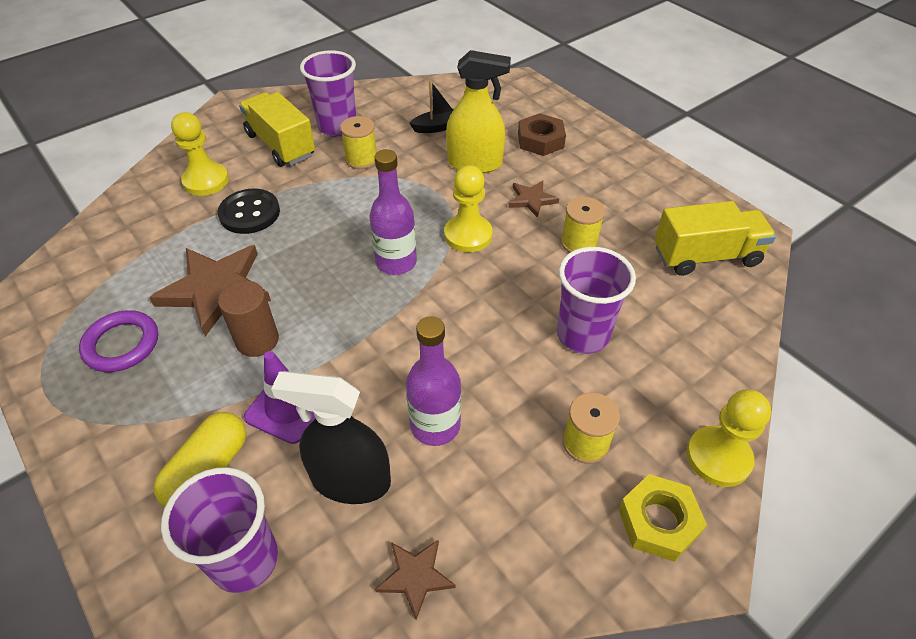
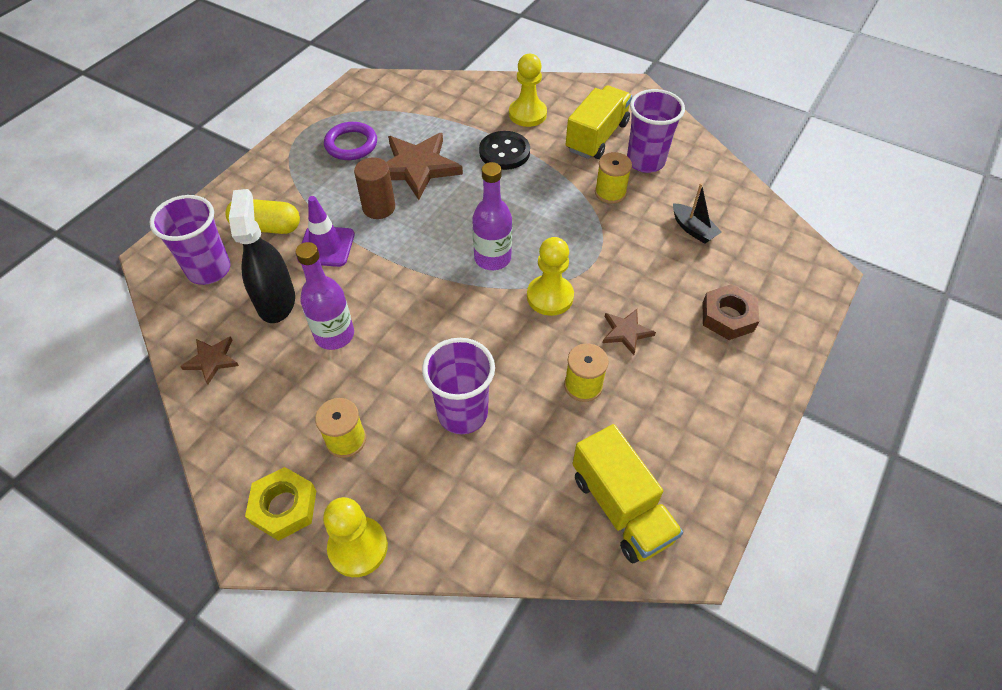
camera: 70 degrees right, 5 degrees up
yellow spray bottle [446,50,511,173] -> none

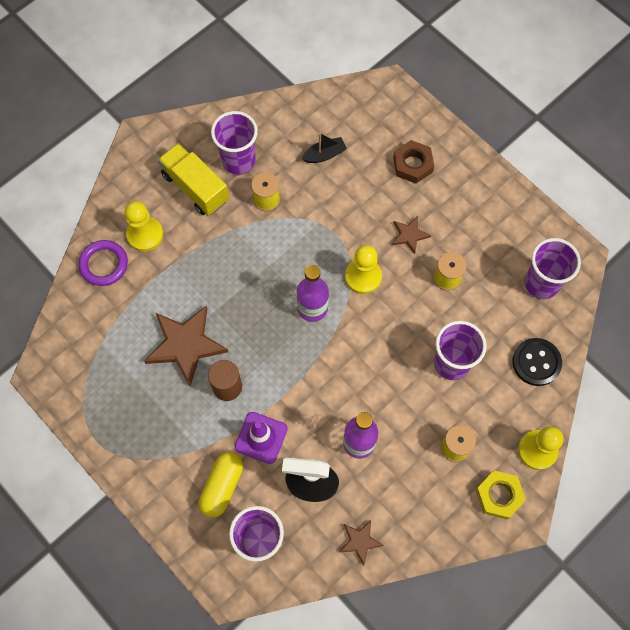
camera: 75 degrees left, 15 degrees up
purple ring [324,122,377,160] -> purple ring moved to [78,240,128,286]
black button [479,131,530,170] -> black button moved to [512,338,562,386]
yellow truck [572,424,683,563] -> purple cup [524,238,581,299]

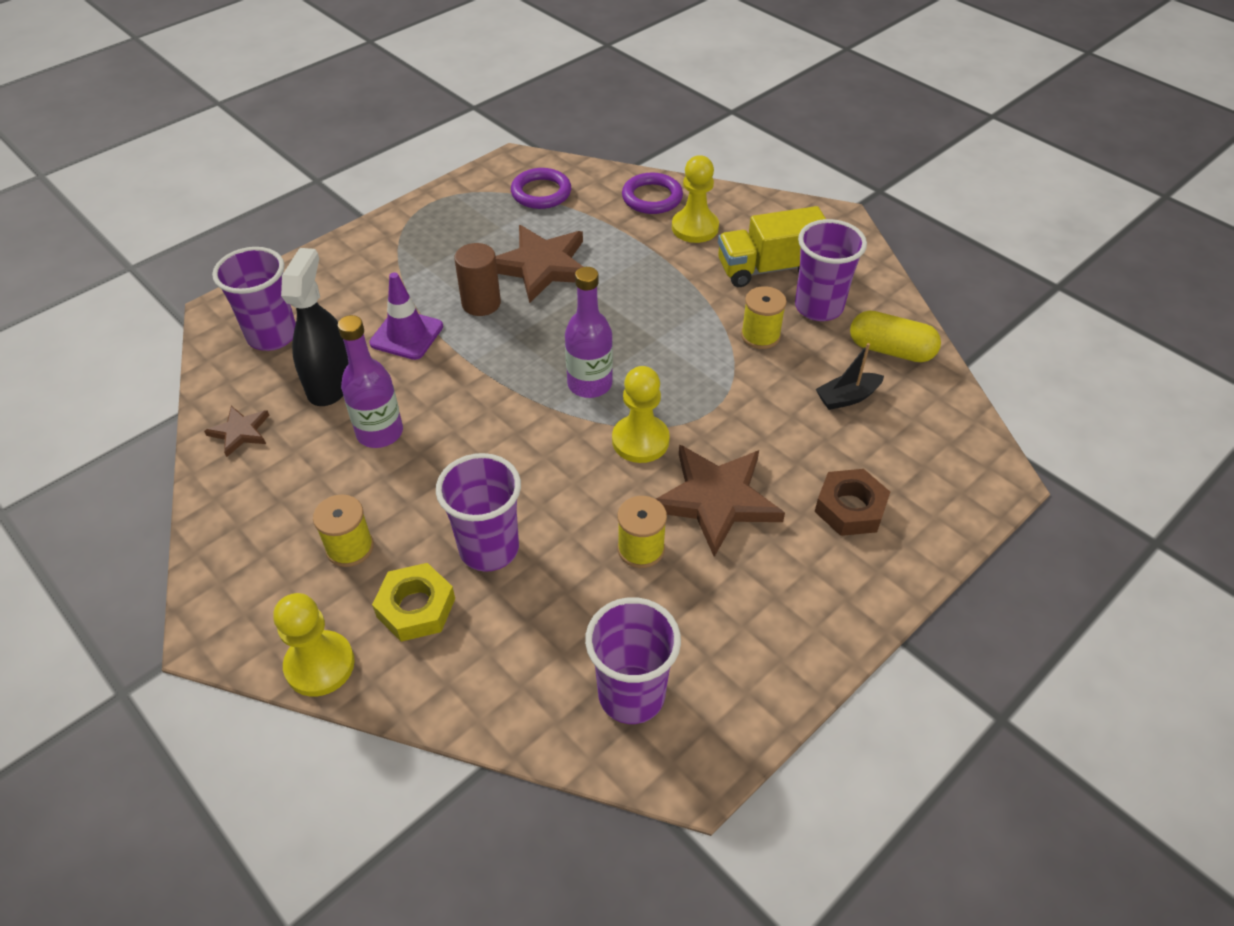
camera: 90 degrees right, 20 degrees down
yellow truck [158,143,229,216] -> yellow truck turned 150 degrees counterclockwise [718,206,826,287]
yellow capsule [199,452,243,517] -> yellow capsule moved to [850,311,941,362]
black boat [302,133,347,163] -> black boat turned 90 degrees clockwise [816,343,884,410]
brown star [392,216,431,254] -> brown star [656,445,785,557], size x1.98
yellow nut [476,470,526,519] -> yellow nut moved to [372,563,455,642]
black button [512,338,562,386] -> none
none -> purple ring [511,168,571,209]

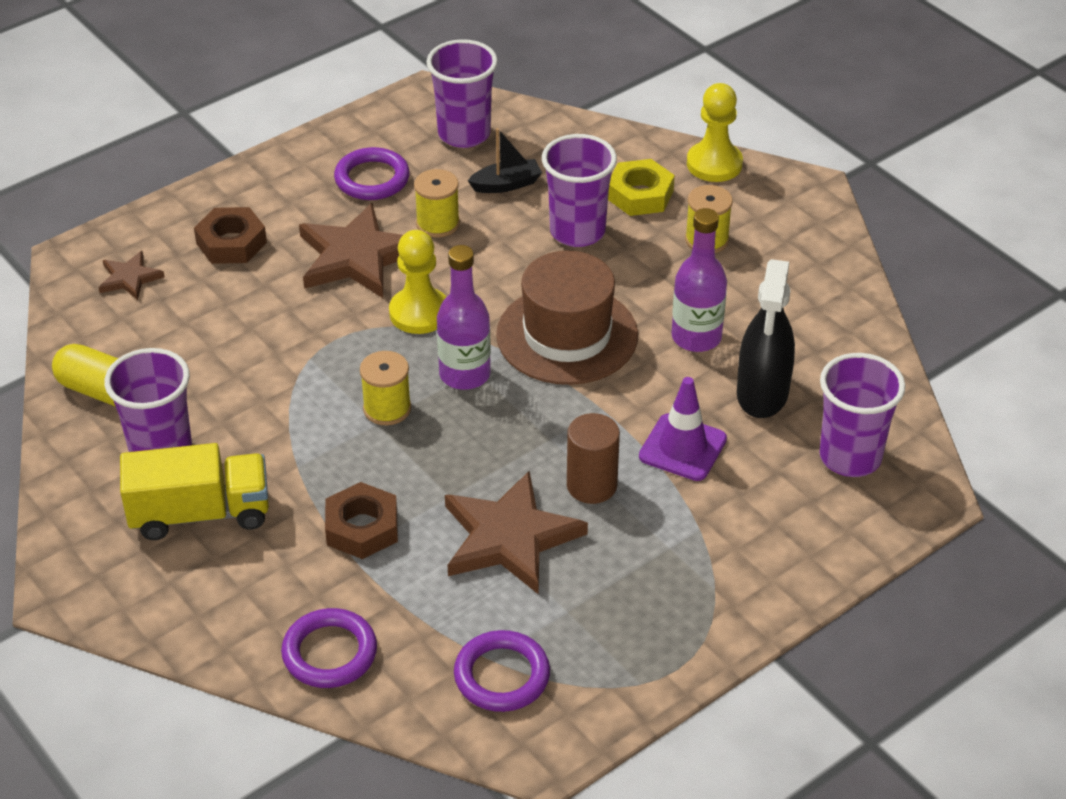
camera: 175 degrees left, 5 degrees down
brown star [204,406,269,457] -> brown star moved to [98,251,165,300]
yellow pawn [672,155,719,243] -> none
yellow spool [741,286,787,349] -> yellow spool moved to [360,351,411,425]
black boat [816,343,884,410] -> black boat moved to [468,128,542,193]
none -> brown nut [325,482,398,559]
none -> purple ring [334,147,410,200]
none -> brown hat [496,251,638,385]

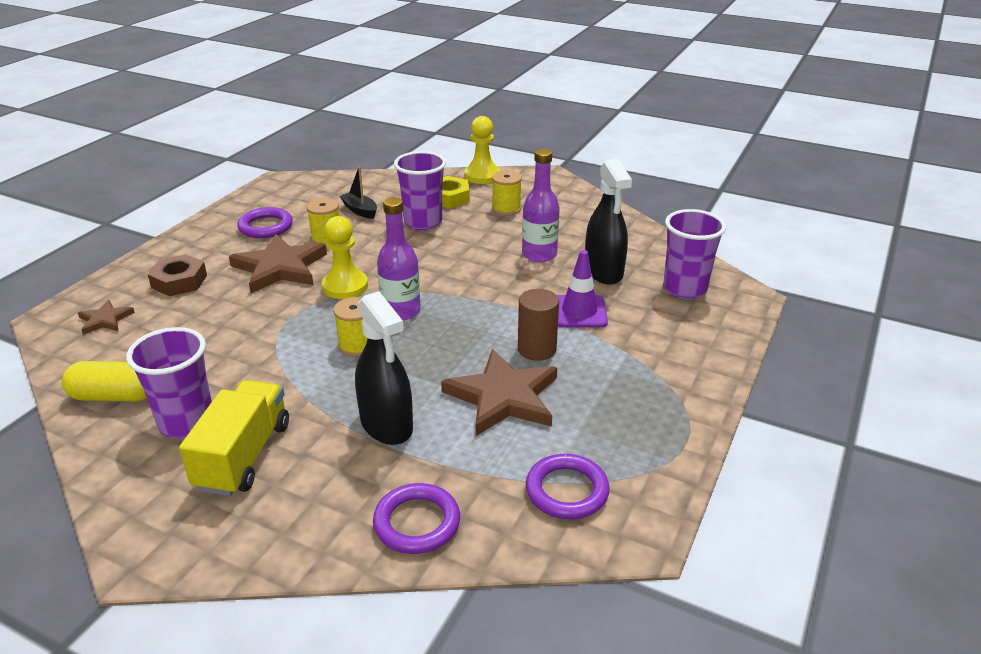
camera: 25 degrees left, 10 degrees down
yellow truck [120,443,269,540] -> yellow truck turned 45 degrees counterclockwise [179,380,289,496]
brown nut [325,482,398,559] -> black spray bottle [355,291,413,445]
purple cup [426,39,498,148] -> none
black boat [468,128,542,193] -> black boat turned 90 degrees counterclockwise [340,166,377,219]
brown hat [496,251,638,385] -> none

